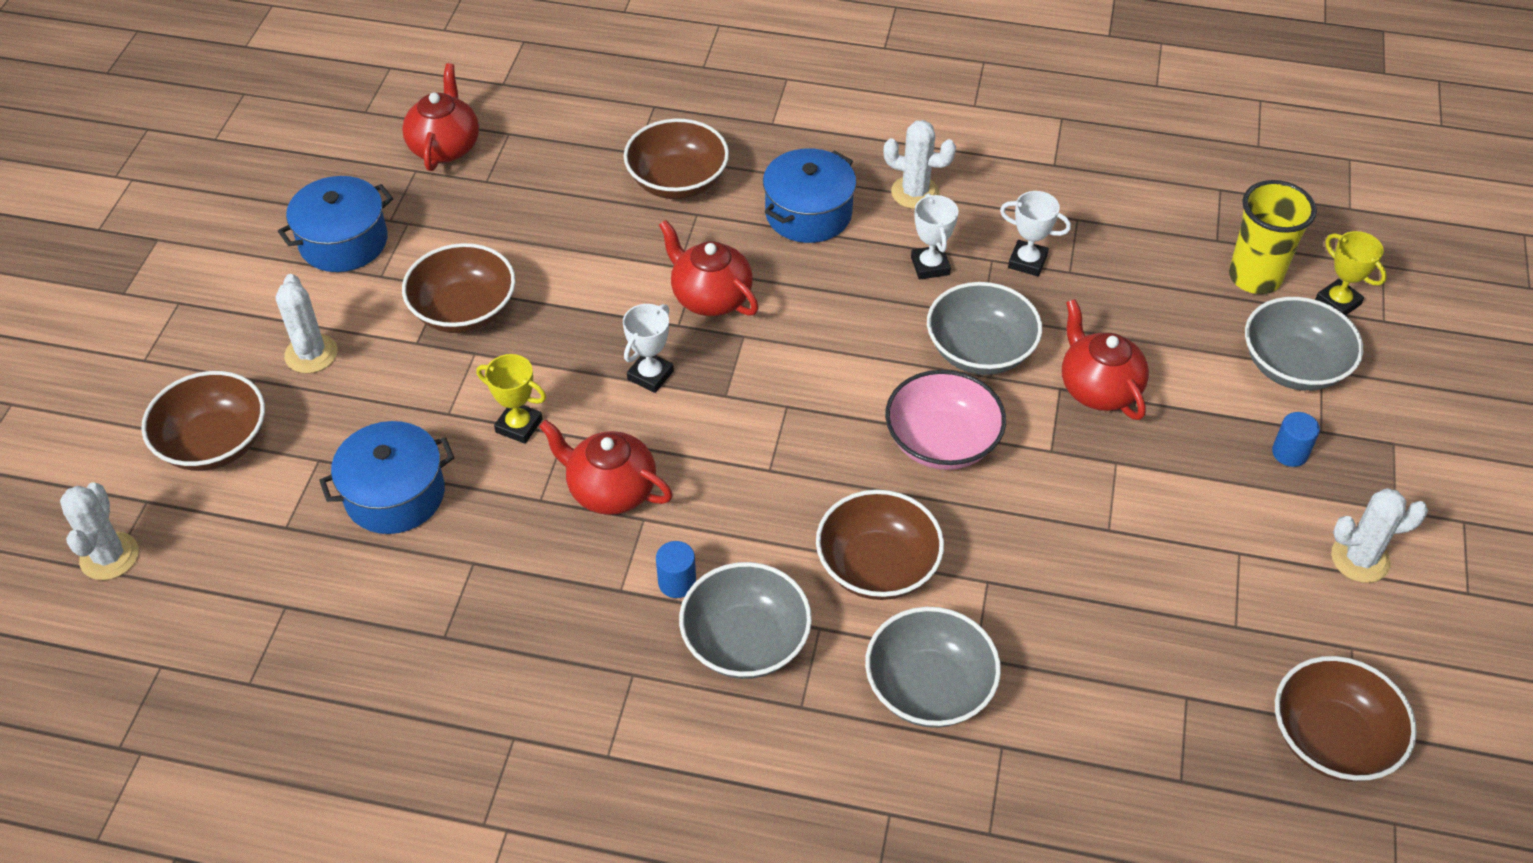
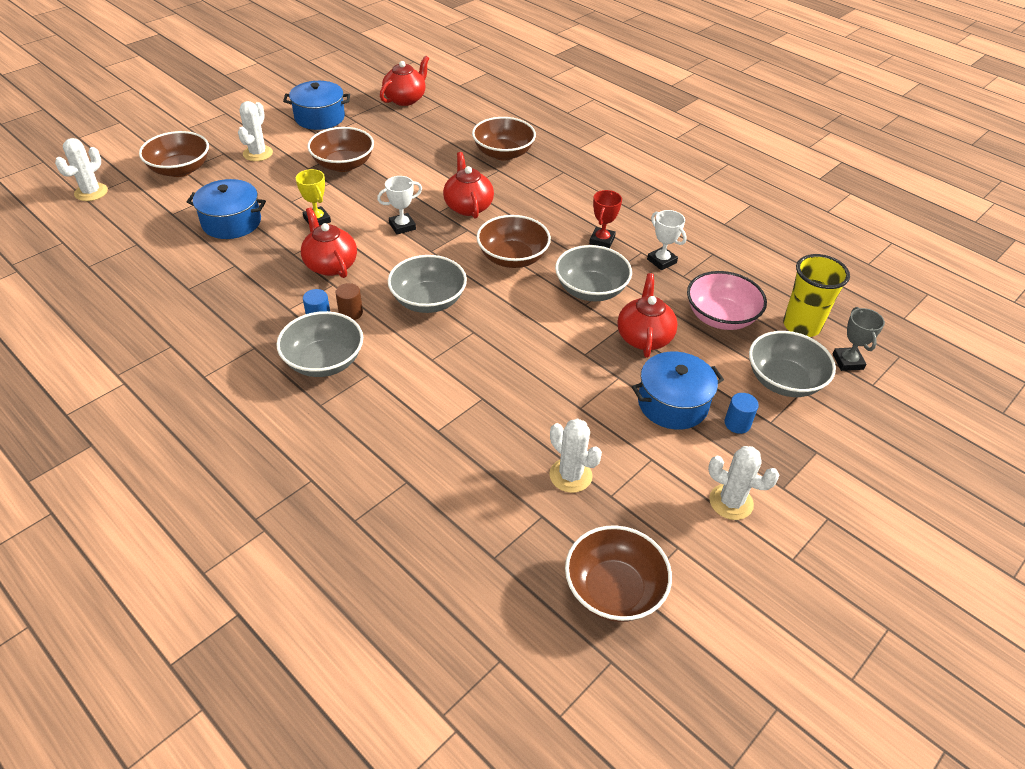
camera: 30 degrees right, 5 degrees down
blue pot [763,148,856,243] -> blue pot moved to [632,352,724,430]
brown bowl [816,490,944,600] -> brown bowl moved to [476,215,551,268]
grey bowl [865,607,1001,728] -> grey bowl moved to [388,255,467,313]
white cactus [883,120,956,209] -> white cactus moved to [549,419,602,493]
pink bowl [885,370,1006,470] -> pink bowl moved to [687,271,767,330]
white trophy [911,193,959,280] -> red trophy [589,190,622,248]
yellow trophy [1315,231,1387,316] -> grey trophy [833,307,885,371]
none -> brown cylinder [335,283,363,320]

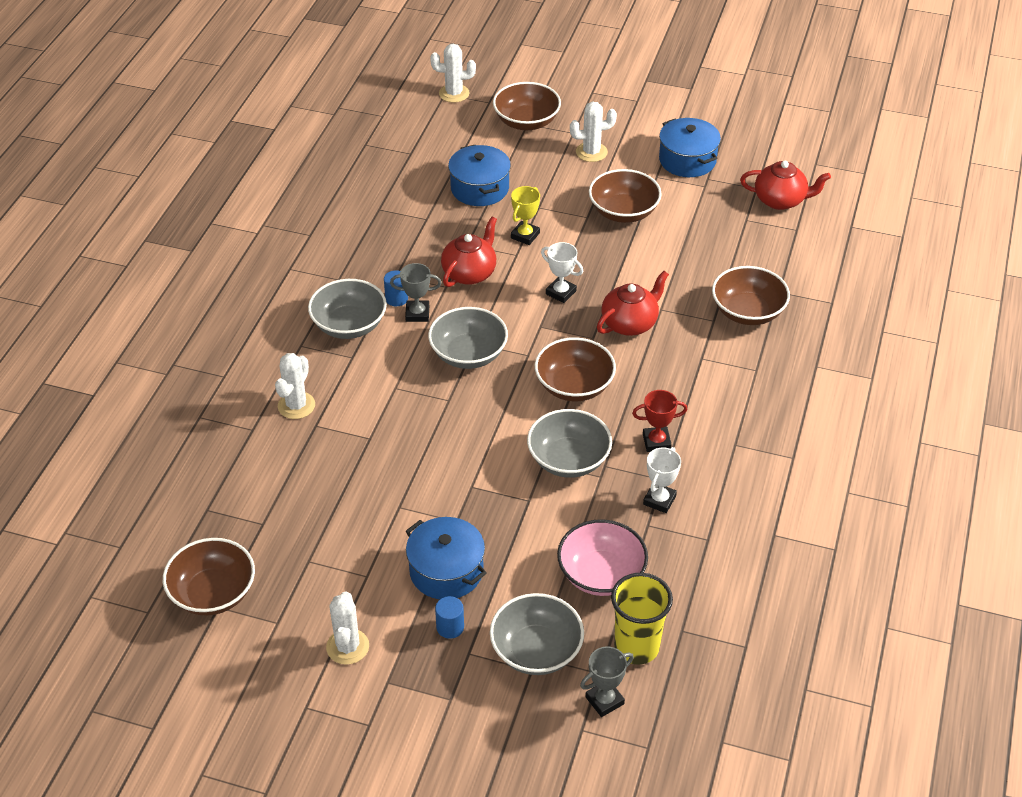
camera: 65 degrees right, 0 degrees up
brown cylinder [335,283,363,320] -> grey trophy [390,263,442,322]
white cactus [549,419,602,493] -> white cactus moved to [275,353,315,419]
red teapot [617,273,678,358] -> none

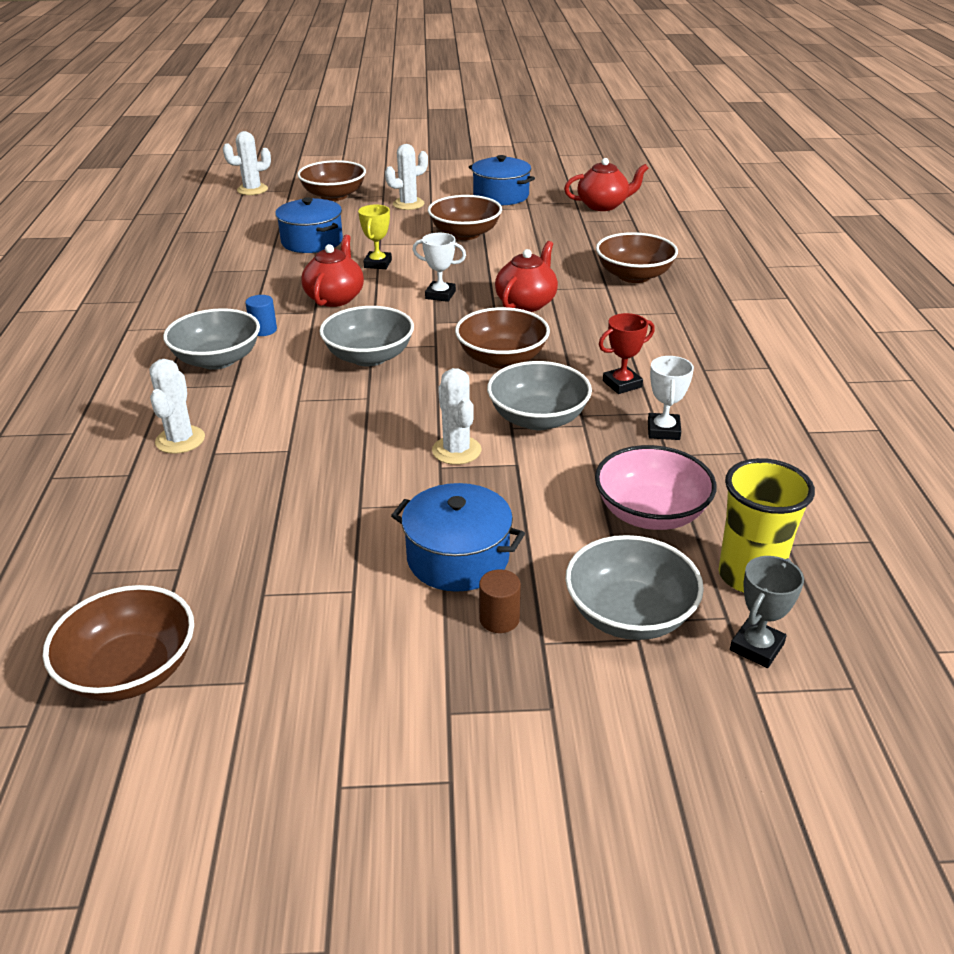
camera: 20 degrees left, 10 degrees down
white cactus [326,591,369,665] -> white cactus moved to [432,368,481,465]
grey trophy [390,263,442,322] -> none
blue cylinder [435,596,464,639] -> brown cylinder [479,569,521,633]

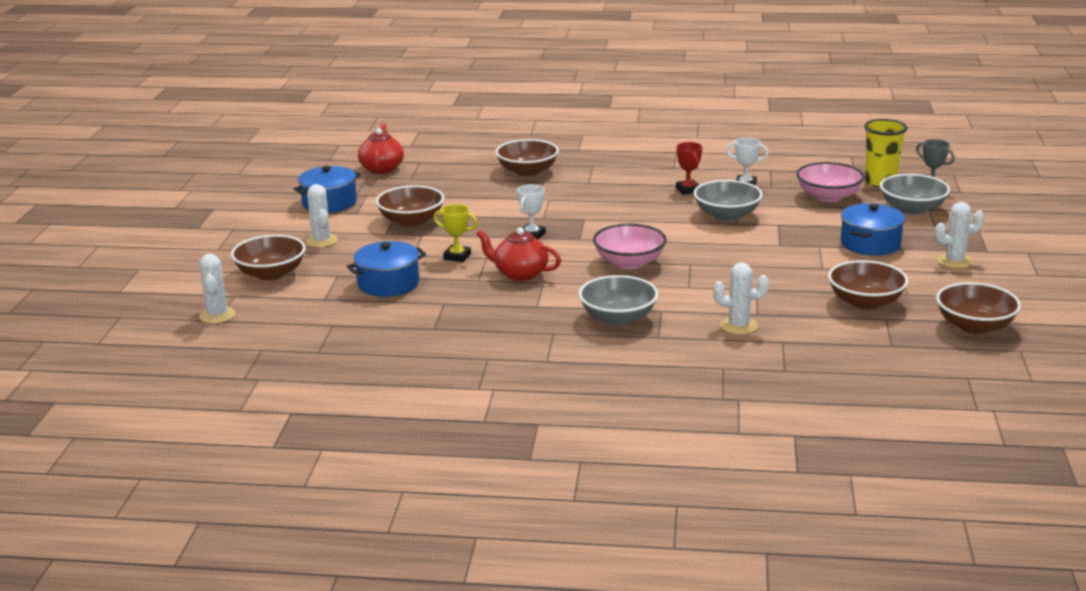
camera: 80 degrees left, 10 degrees down
blue cylinder [245,295,277,336] -> none
grey bowl [319,306,414,367] -> pink bowl [593,224,667,269]
white cactus [432,368,481,465] -> white cactus moved to [935,202,984,269]
brown bowl [455,307,550,369] -> brown bowl moved to [828,260,908,310]
brown cylinder [479,569,521,633] -> none
red teapot [495,241,558,312] -> none

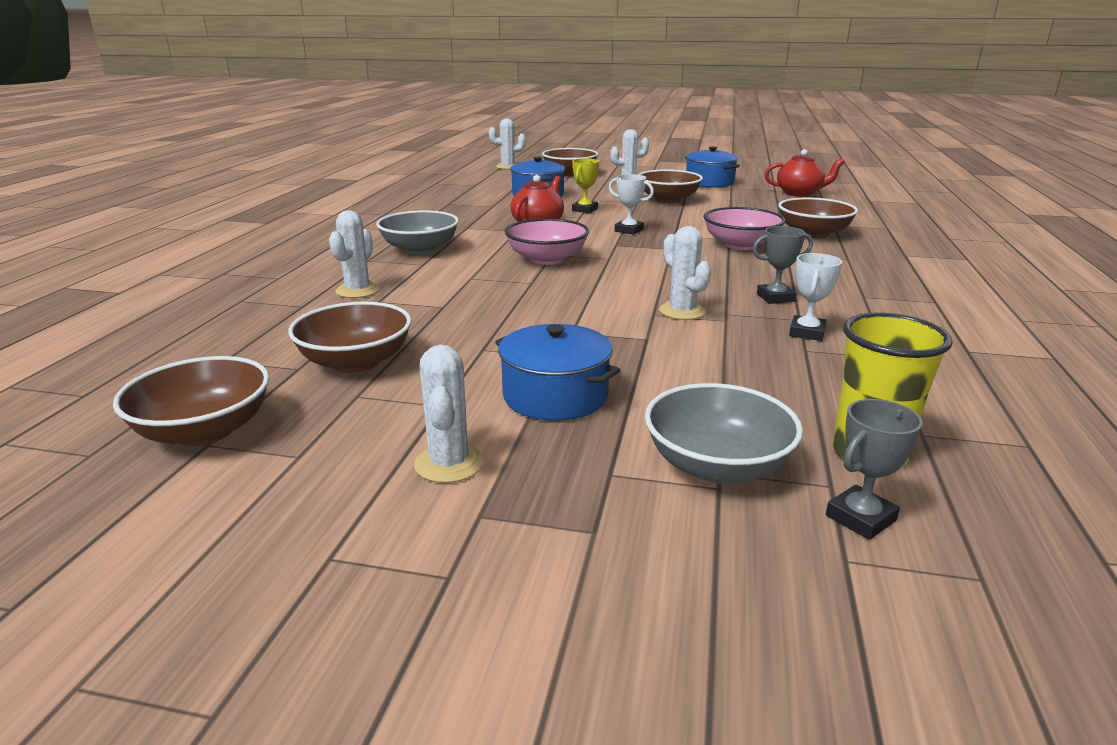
camera: 95 degrees right, 0 degrees up
red trophy [676,142,702,195] -> grey trophy [752,226,813,304]
grey bowl [694,180,763,221] -> white cactus [659,226,711,320]
pink bowl [796,162,864,202] -> pink bowl moved to [703,207,785,250]

